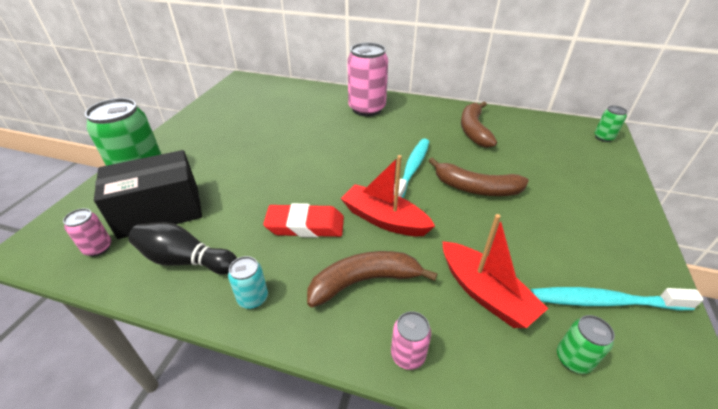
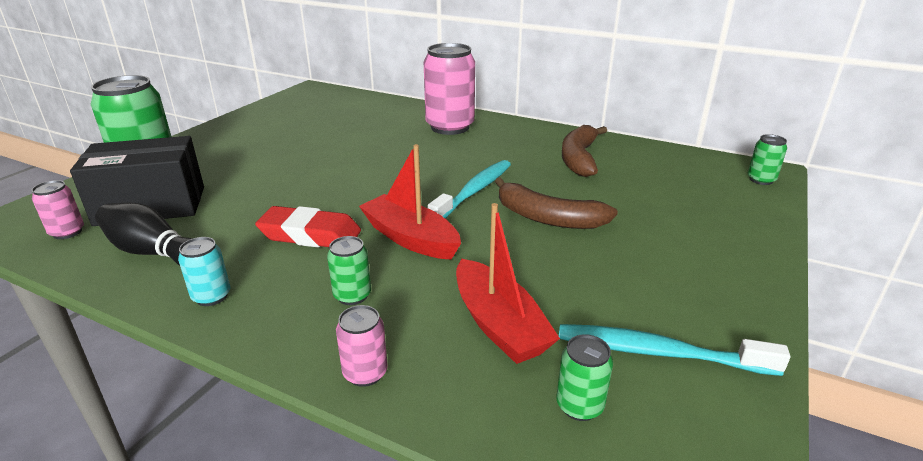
camera: 10 degrees right, 10 degrees down
brown banana [307,251,437,308] -> green can [327,236,371,305]

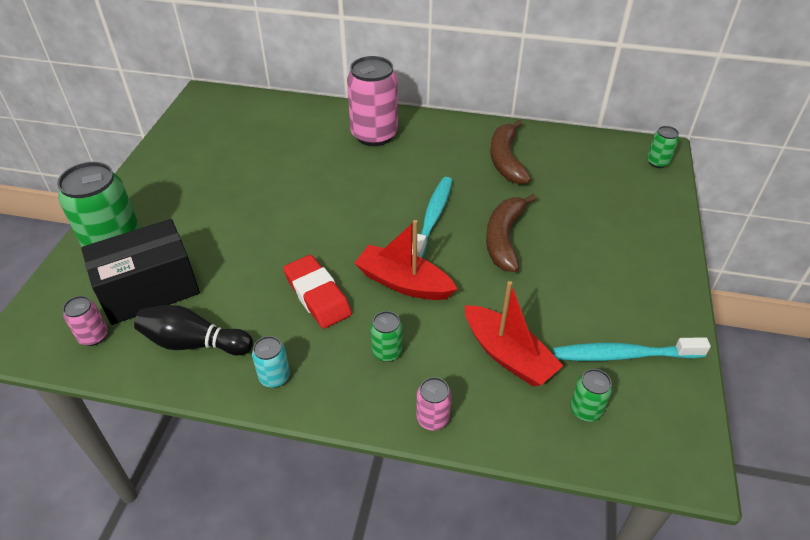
camera: 15 degrees left, 15 degrees up
red eraser [255,206,361,247] -> red eraser turned 60 degrees clockwise [283,255,352,329]
brown banana [495,177,618,229] -> brown banana turned 90 degrees clockwise [486,194,536,272]

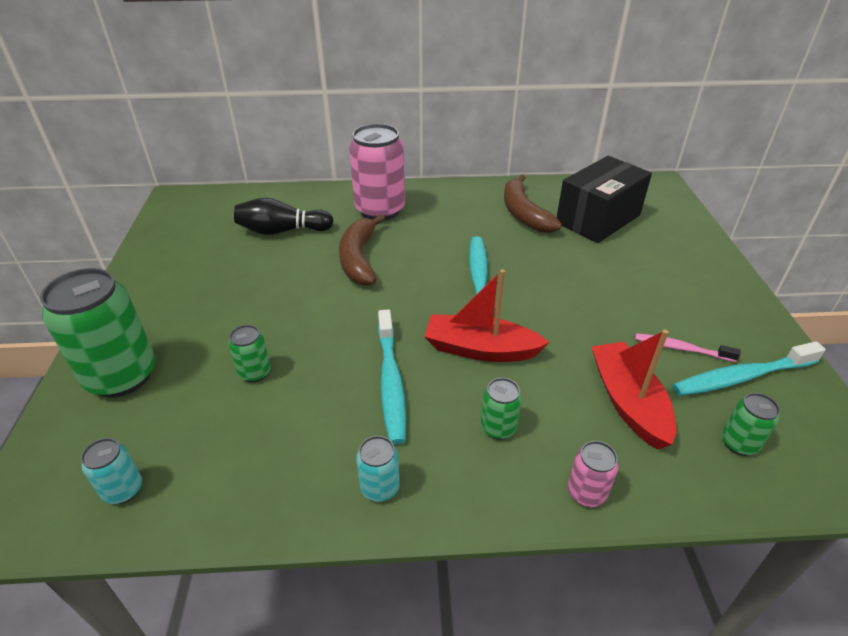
camera: 15 degrees left, 5 degrees down
pink can [63,296,108,346] -> turquoise can [81,438,142,504]
black box [81,219,200,325] -> black box moved to [557,156,652,243]
black bowling pin [134,305,253,356] -> black bowling pin moved to [234,198,334,235]
red eraser [283,255,352,329] -> turquoise toothbrush [378,309,406,445]
red boat [465,281,564,387] -> red boat turned 135 degrees counterclockwise [592,329,676,450]
brown banana [486,194,536,272] -> brown banana moved to [339,214,385,286]
green can [647,126,679,168] -> green can moved to [228,325,271,382]
none -> pink toothbrush [635,333,741,362]

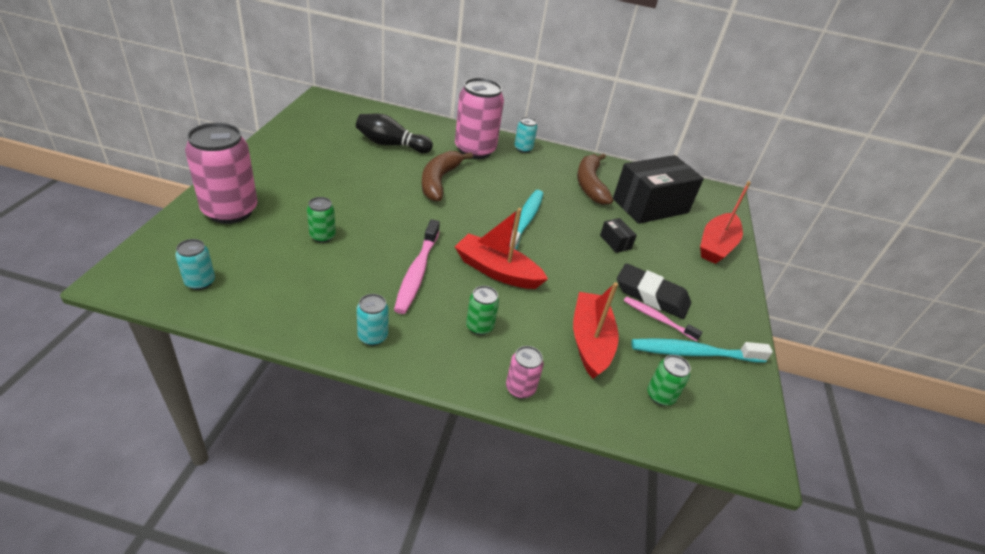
camera: 10 degrees right, 0 degrees up
green can [40,268,155,398] -> pink can [185,123,258,224]
turquoise toothbrush [378,309,406,445] -> pink toothbrush [394,219,440,314]
none -> turquoise can [514,117,537,153]
none -> black box [600,218,637,253]
none -> black eraser [617,263,691,319]
none -> red boat [700,181,751,264]

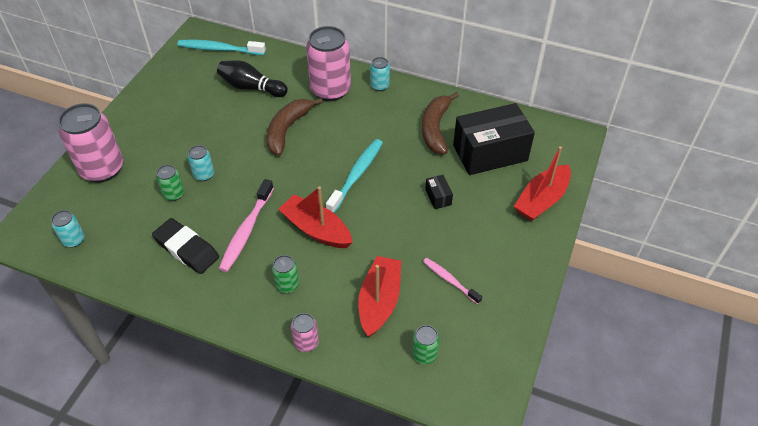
camera: 15 degrees right, 10 degrees up
turquoise can [357,294,389,346] -> turquoise can moved to [188,145,214,181]
black eraser [617,263,691,319] -> black eraser moved to [152,218,219,274]
turquoise toothbrush [631,338,773,363] -> turquoise toothbrush moved to [178,40,266,55]

